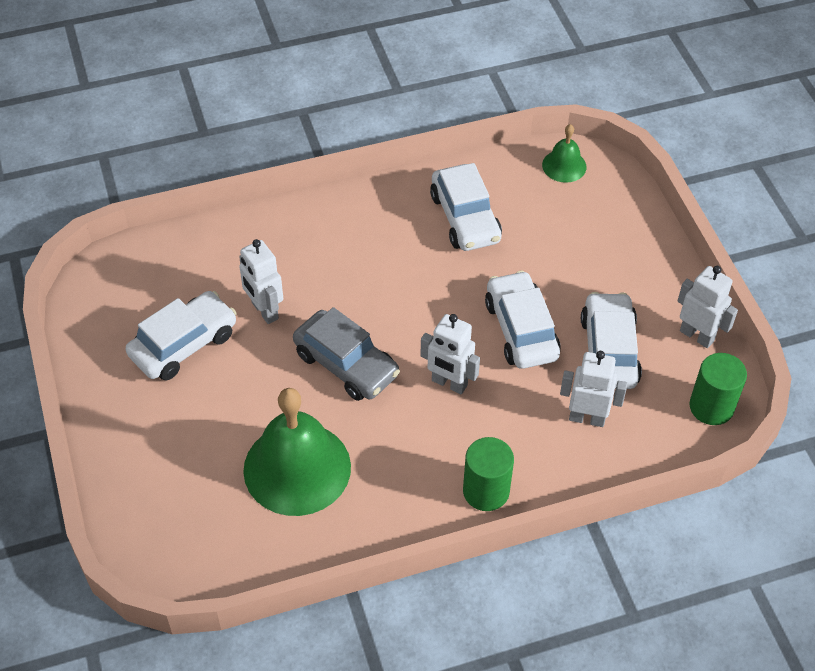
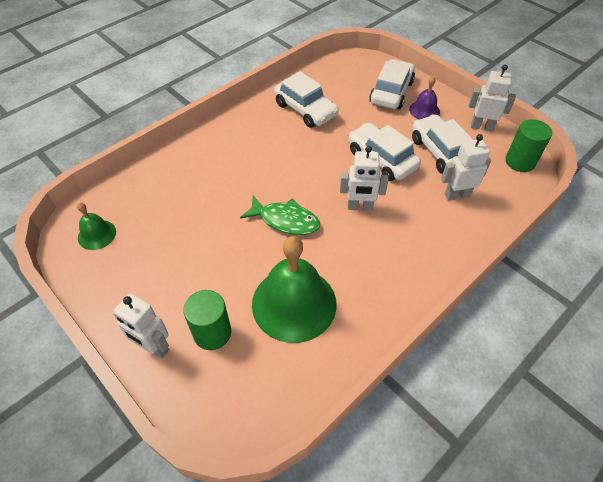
camera: 25 degrees left, 0 degrees up
white car [125,291,236,381] -> white car moved to [369,59,415,109]
white robot [239,239,283,324] -> white robot moved to [114,294,169,358]
grey car [293,307,400,401] -> green fish [240,196,320,235]
green cylinder [463,437,514,511] -> green cylinder moved to [183,290,231,350]
green bell [542,124,586,183] -> green bell moved to [77,203,116,250]
none -> purple bell [409,76,440,120]

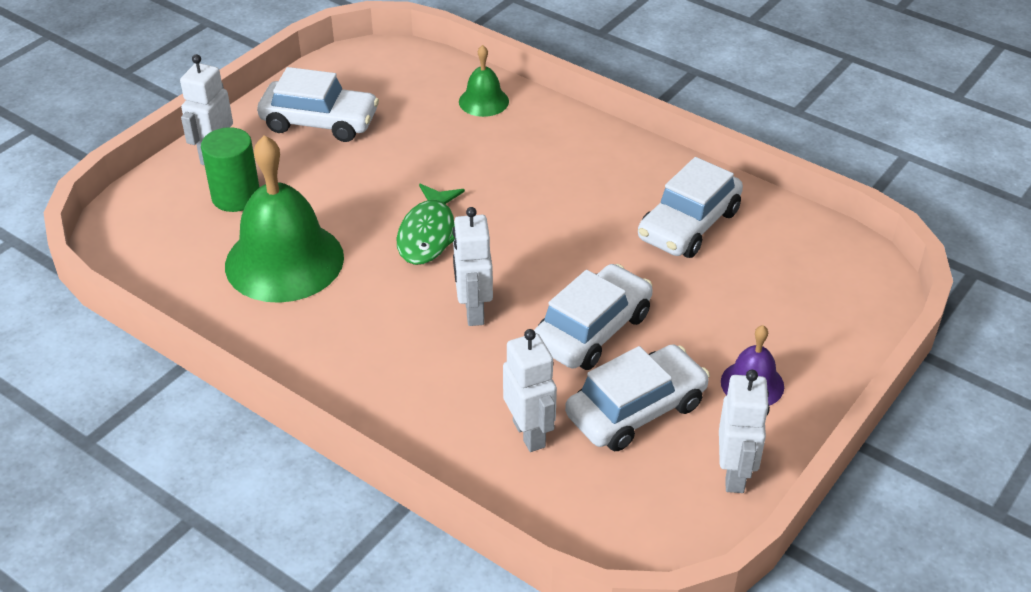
camera: 80 degrees right, 10 degrees down
green bell [77,203,116,250] -> green bell moved to [459,45,509,117]
white car [369,59,415,109] -> white car moved to [257,67,379,142]
green cylinder [505,119,552,172] -> none

